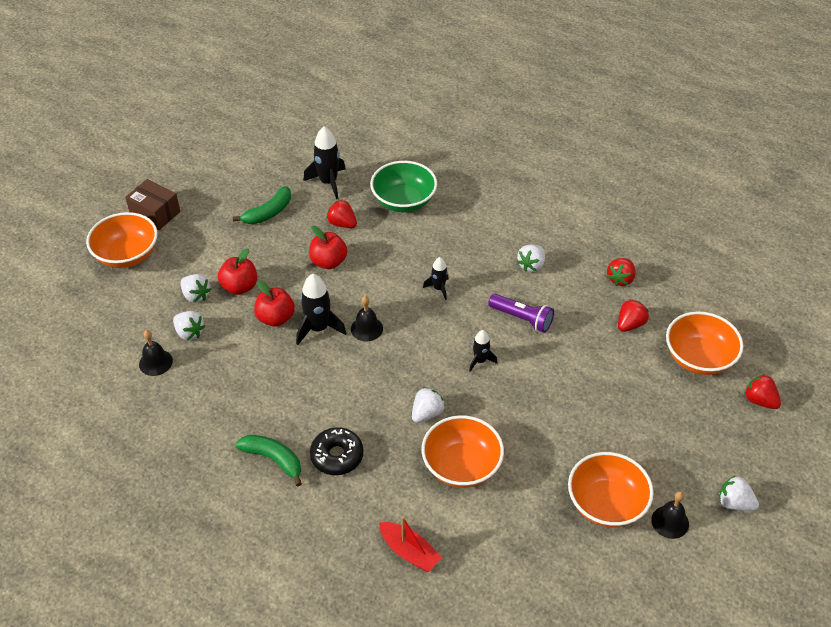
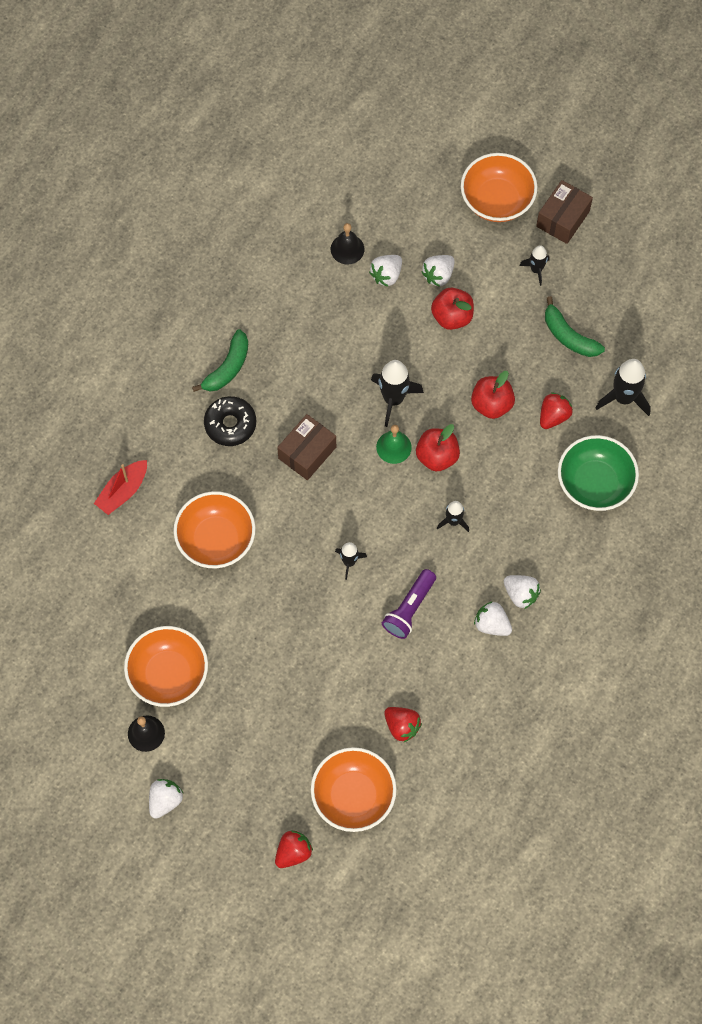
camera: 90 degrees right, 20 degrees up
red apple [254,281,295,327] -> red apple moved to [416,424,460,471]
black bell [351,296,383,341] -> green bell [376,425,412,464]
white strawberry [412,387,445,423] -> white strawberry moved to [504,575,541,609]
red strawberry [607,258,636,286] -> none
none -> brown box [277,414,336,480]
none -> black rocket [519,245,550,286]

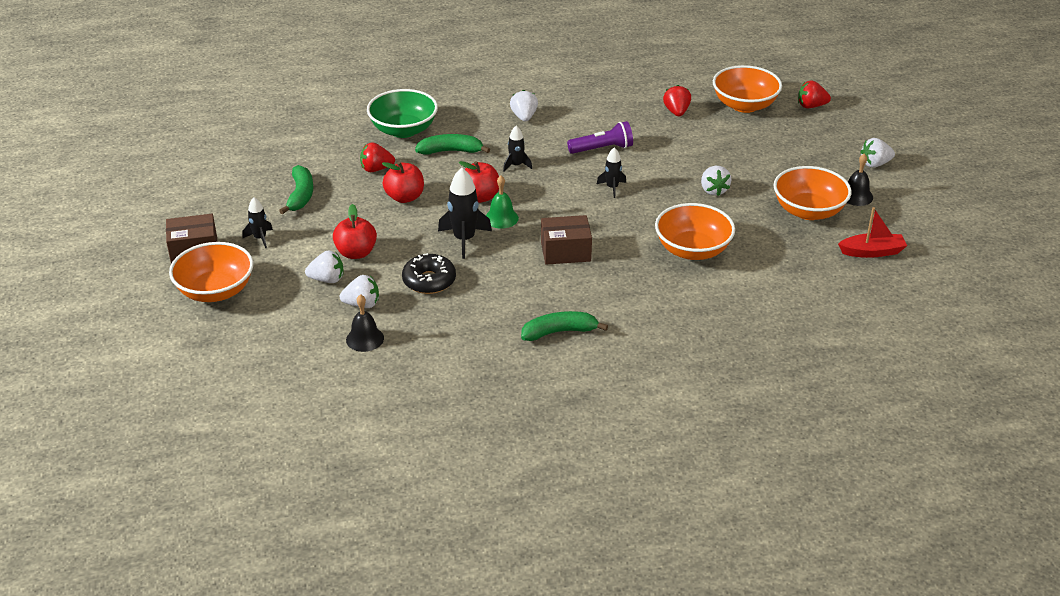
camera: 135 degrees left, 30 degrees down
red boat [94,460,147,515] -> red boat moved to [838,207,907,258]
black donut [204,396,256,446] -> black donut moved to [402,253,456,294]
white strawberry [474,601,512,636] -> white strawberry moved to [701,166,731,196]
black rocket [596,359,651,416] -> none
none -> green banana [415,134,490,155]

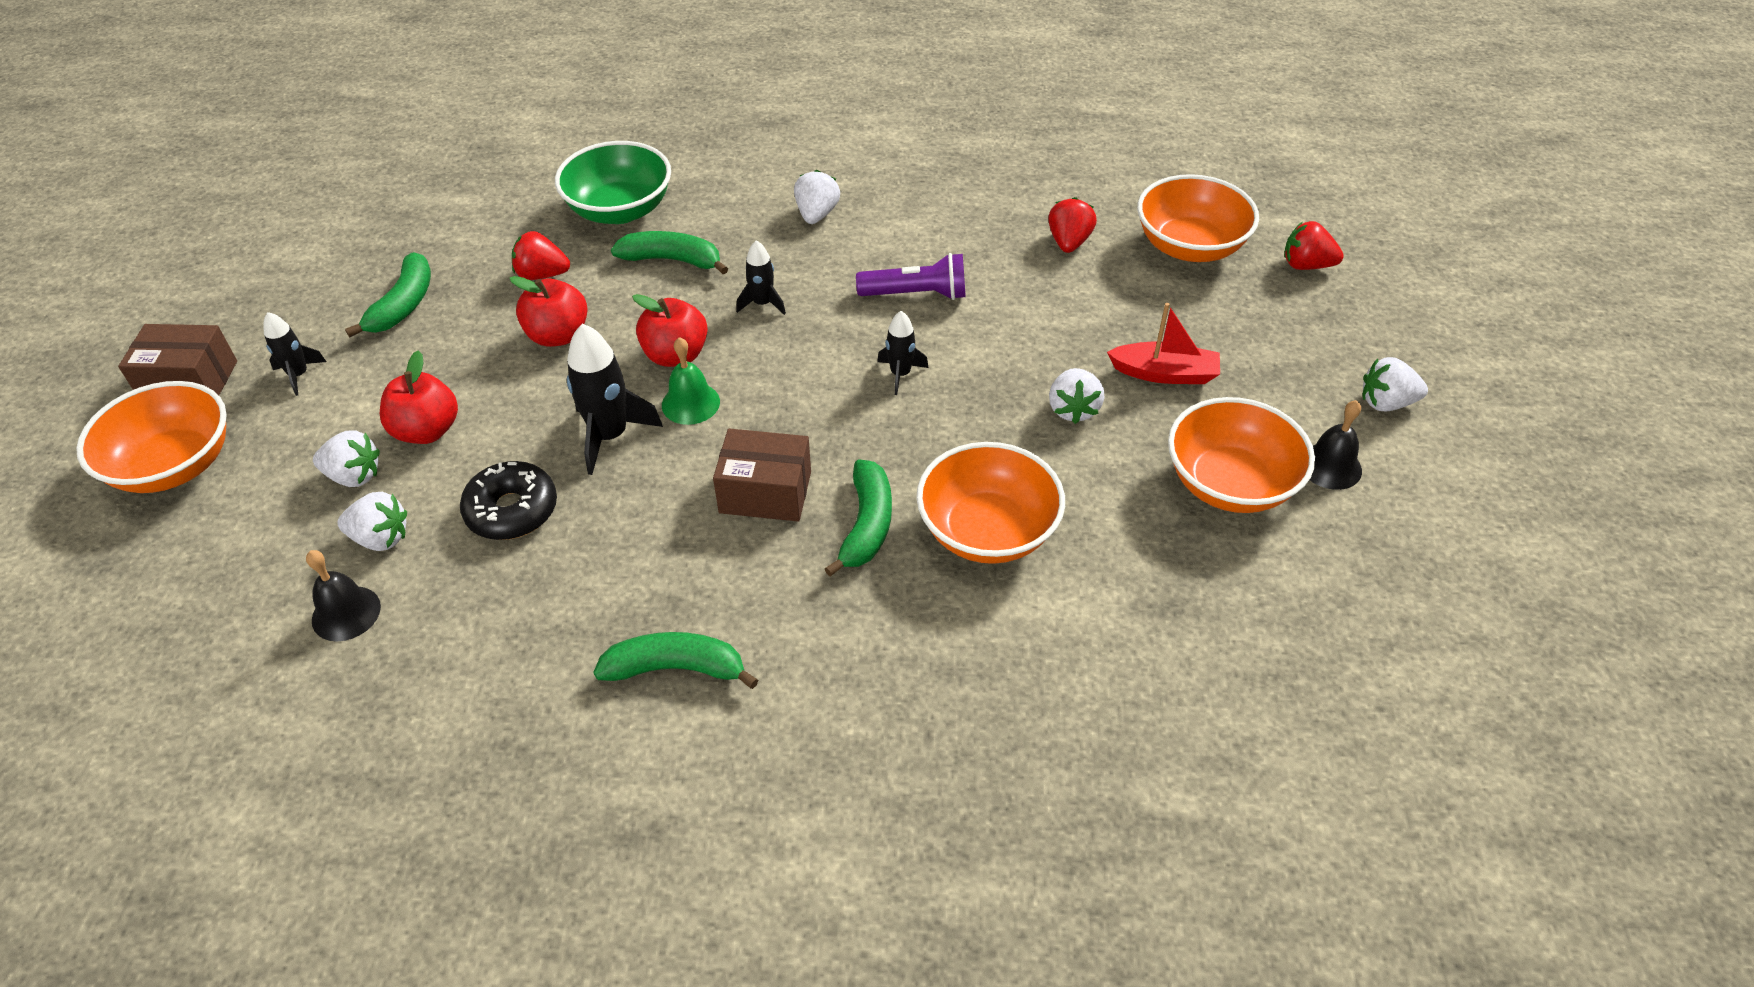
camera: 15 degrees right, 10 degrees up
red boat [838,207,907,258] -> red boat moved to [1107,303,1220,384]
none -> green banana [825,459,892,577]

